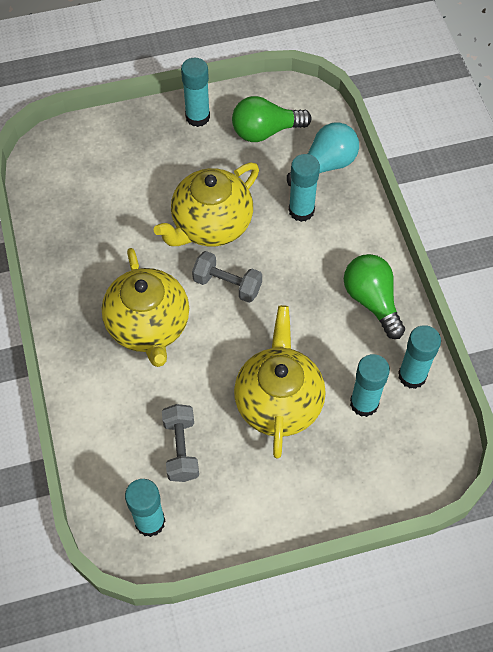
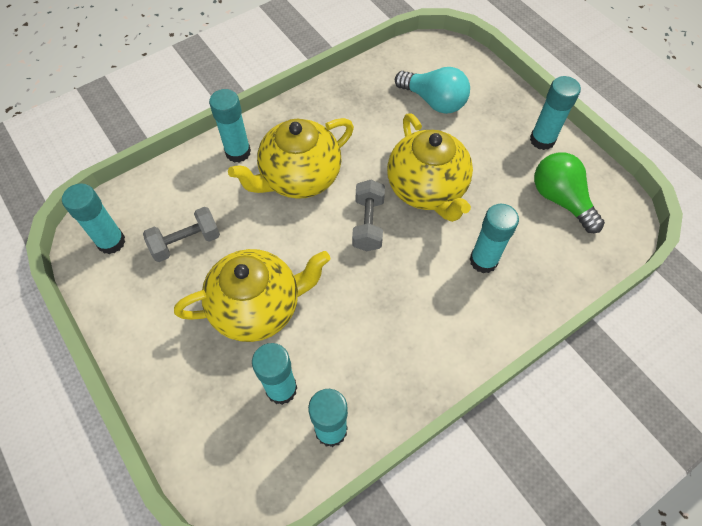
camera: 70 degrees right, 0 degrees up
yellow teapot [154,163,259,246] -> yellow teapot turned 135 degrees counterclockwise [387,113,473,222]
turquoise light bulb [287,122,359,187] -> turquoise light bulb moved to [395,67,470,114]
green light bulb [344,254,405,339] -> none
none -> turquoise glue stick [209,89,251,163]

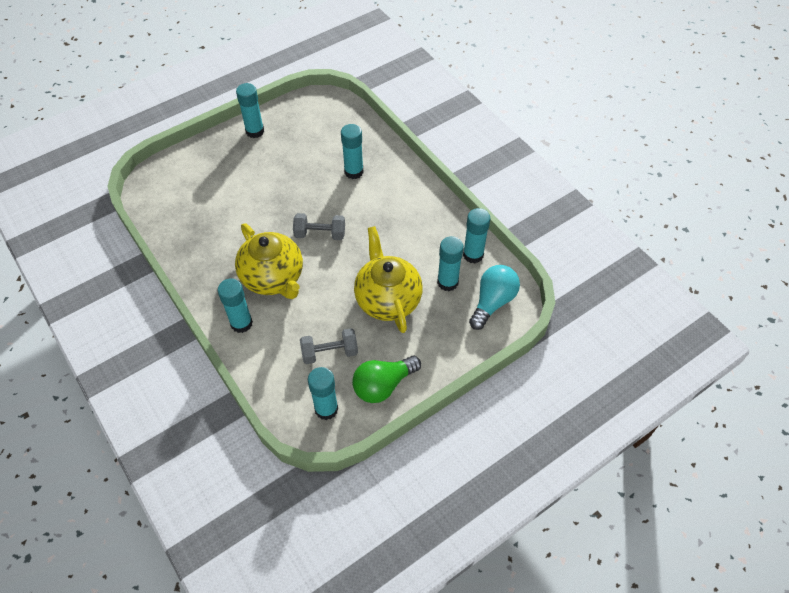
camera: 90 degrees left, 5 degrees down
grey dumbbell [143,207,220,262] -> grey dumbbell turned 75 degrees counterclockwise [300,328,358,364]
yellow teapot [387,113,473,222] -> none
turquoise light bulb [395,67,470,114] -> turquoise light bulb moved to [469,265,520,330]
green light bulb [534,152,605,233] -> green light bulb moved to [352,356,421,403]

